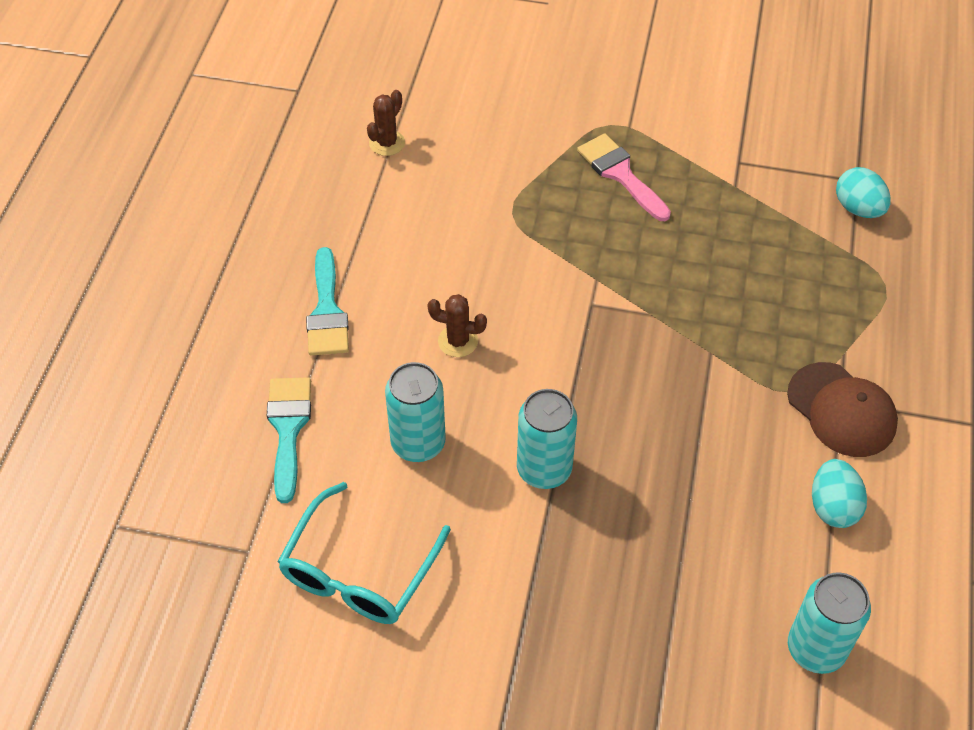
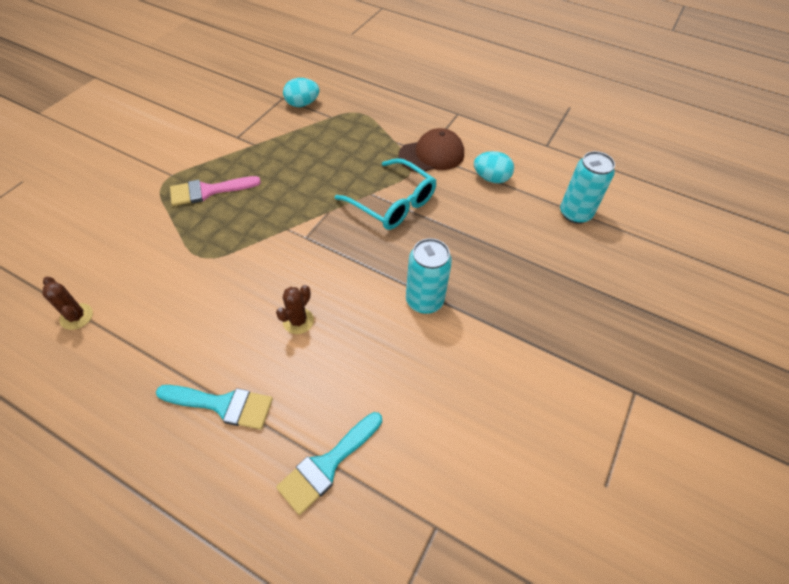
camera: 75 degrees left, 0 degrees up
turquoise brush [267,377,311,503] -> turquoise brush turned 60 degrees counterclockwise [276,412,382,515]
turquoise glasses [277,482,451,624] -> turquoise glasses moved to [335,158,436,230]
turquoise can [385,362,446,462] -> none

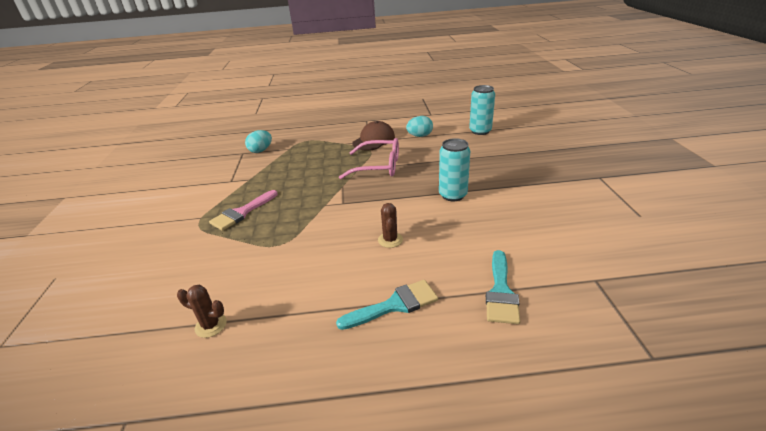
camera: 30 degrees left, 20 degrees down
turquoise glasses [335,158,436,230] -> pink glasses [339,138,399,179]

